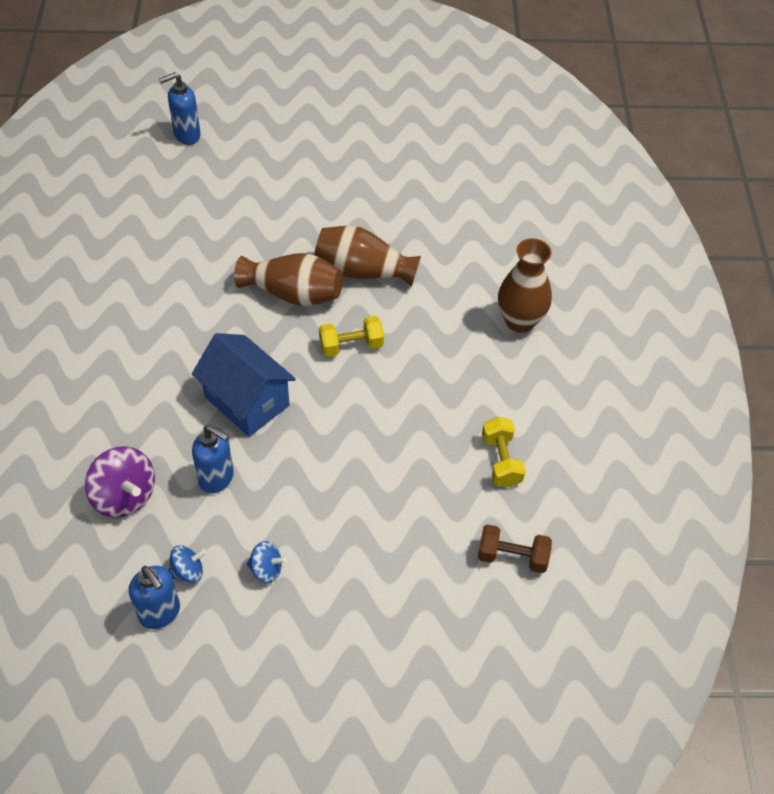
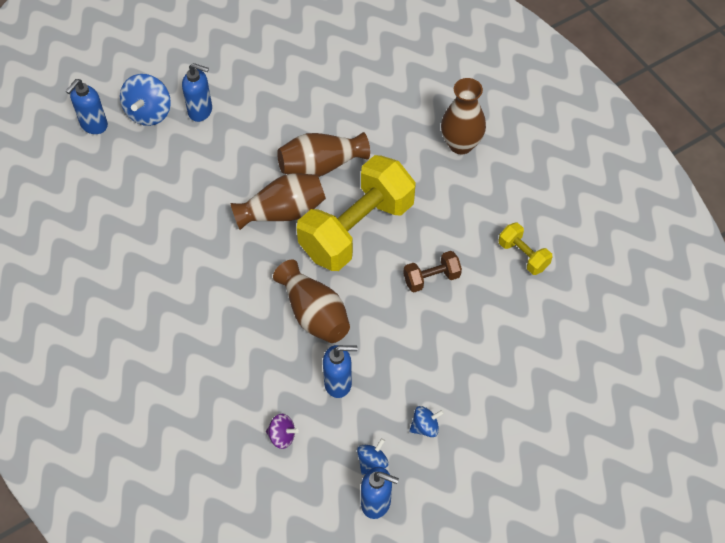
camera: 30 degrees left, 5 degrees up
purple spinning top [85,446,155,518] -> purple spinning top [266,414,299,449], size x0.56
blue house [192,333,296,437] -> brown vase [273,260,350,343]
yellow dumbbell [319,316,384,357] -> yellow dumbbell [297,155,416,271], size x2.26
brown dumbbell [478,524,552,573] -> brown dumbbell moved to [403,251,462,292]
none -> blue spinning top [120,74,171,126]
none -> blue soap dispenser [182,63,212,122]

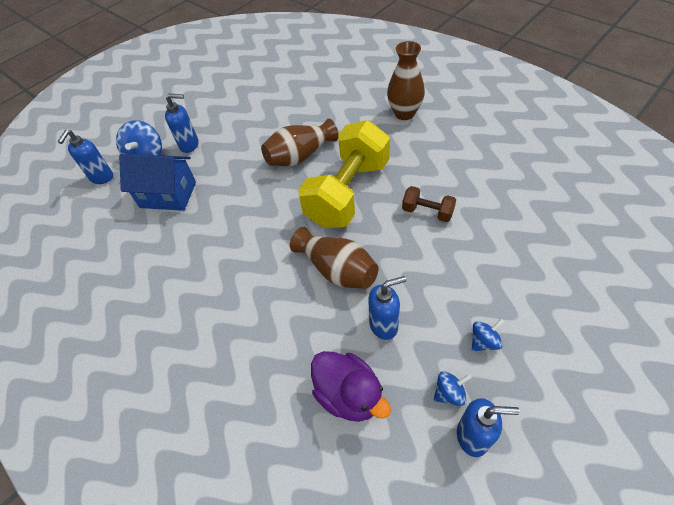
camera: 10 degrees left, 5 degrees down
brown vase [230,174,326,230] -> none
purple spinning top [266,414,299,449] -> purple duck [311,351,391,422]
blue spinning top [357,438,389,475] -> blue spinning top turned 45 degrees clockwise [434,371,472,406]
brown dumbbell [403,251,462,292] -> brown dumbbell turned 60 degrees clockwise [402,186,456,222]
yellow dumbbell [498,223,553,275] -> none
none -> blue house [119,154,196,211]

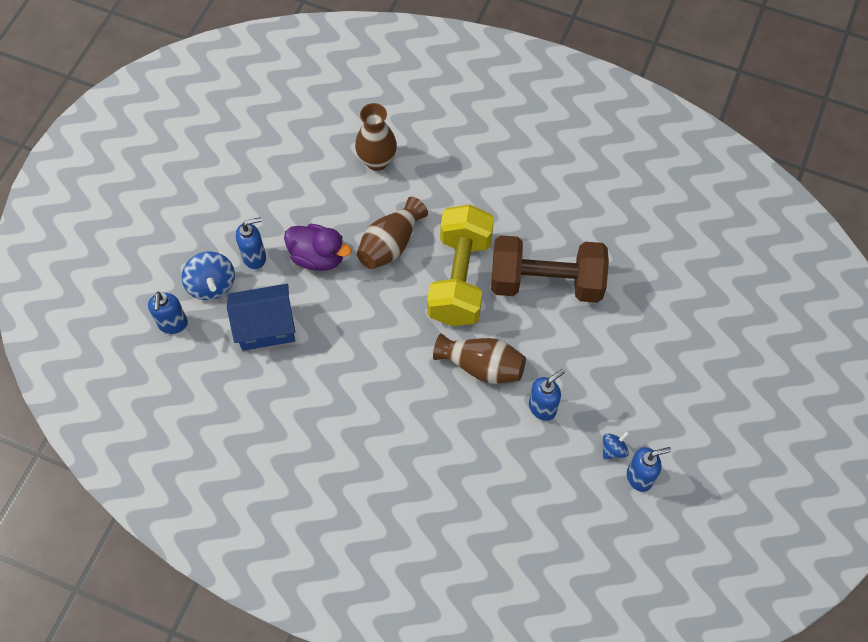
camera: 25 degrees left, 10 degrees up
purple duck [311,351,391,422] -> purple duck moved to [284,224,352,271]
brown vase [387,41,425,120] -> brown vase moved to [355,103,397,171]
brown dumbbell [402,186,456,222] -> brown dumbbell [491,235,609,303], size x2.26
blue spinning top [472,319,504,351] -> none

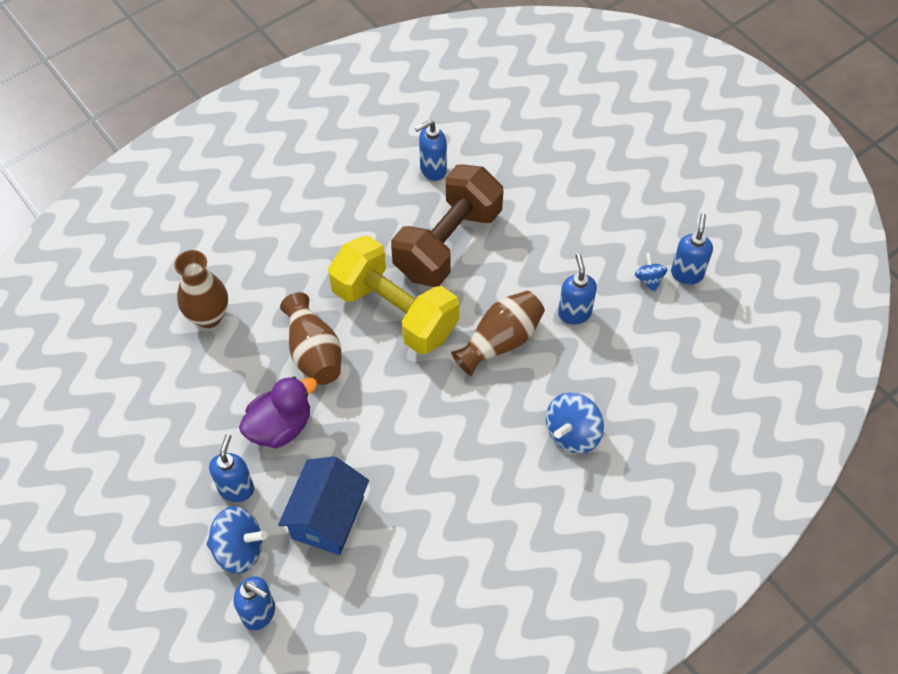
camera: 60 degrees left, 5 degrees down
none -> blue soap dispenser [415,120,447,181]
none -> blue spinning top [546,392,604,454]

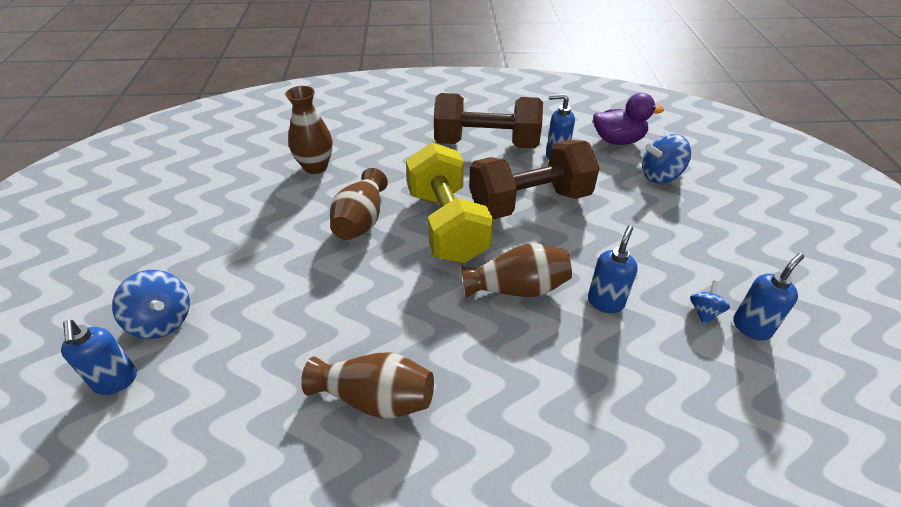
camera: 35 degrees right, 15 degrees down
blue soap dispenser [209,434,254,502] -> none
purple duck [239,376,317,448] -> purple duck moved to [593,93,664,145]
blue house [278,456,369,555] -> none
blue spinning top [546,392,604,454] -> blue spinning top moved to [642,134,691,184]
none -> brown vase [301,352,434,418]
none -> brown dumbbell [434,93,543,149]

